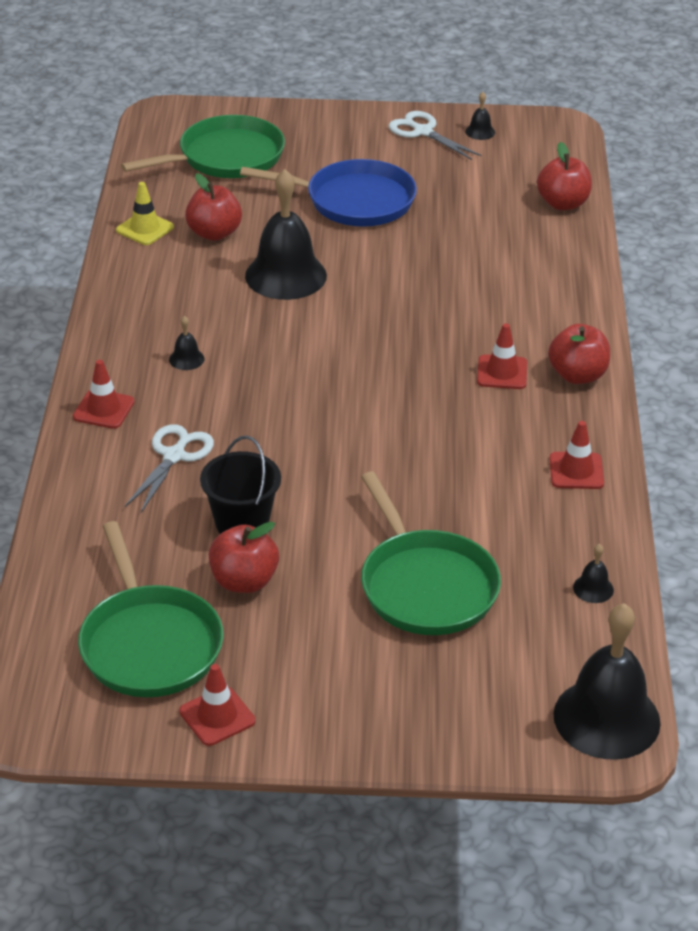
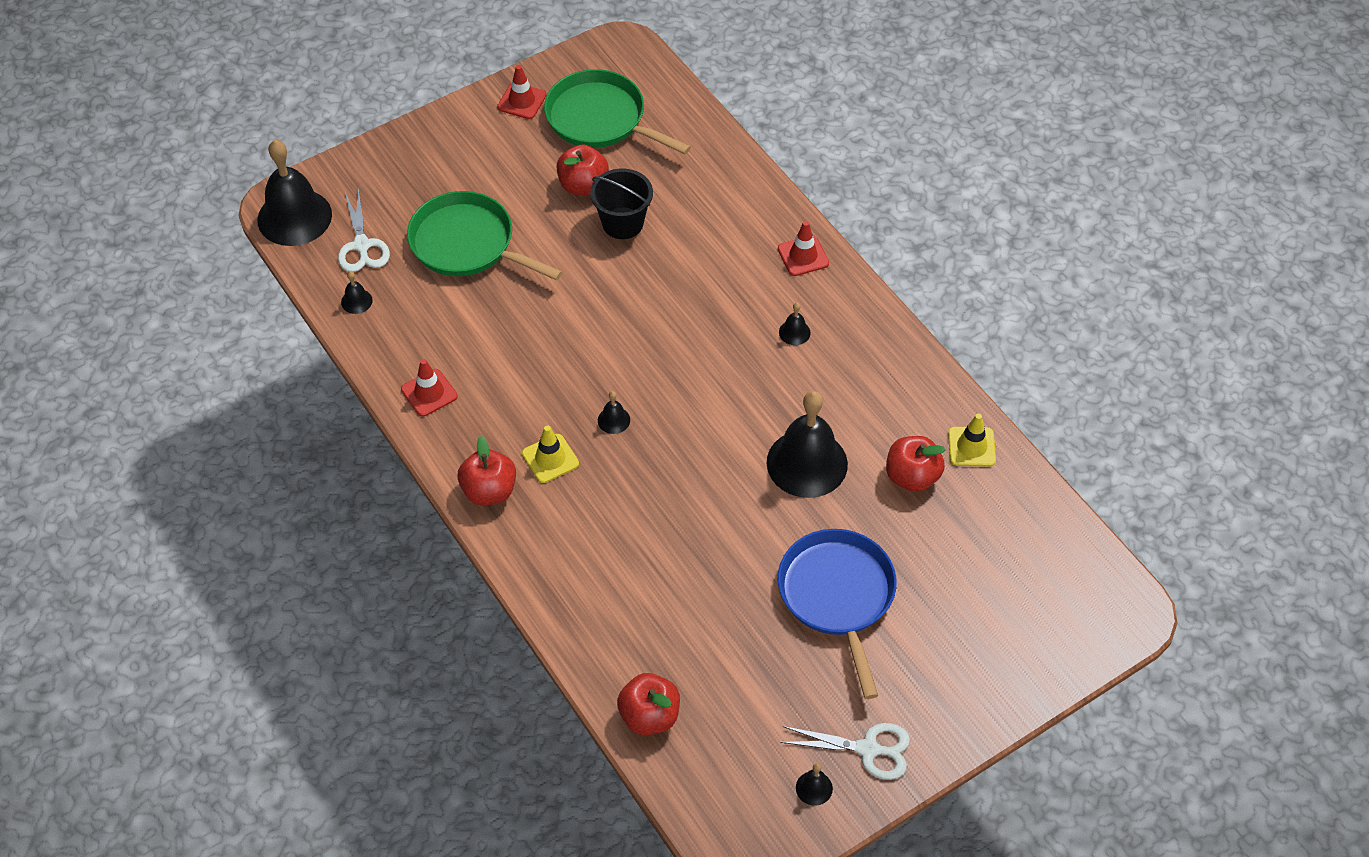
camera: 145 degrees right, 15 degrees up
green pan [121,115,285,178] -> none
white scissors [124,424,214,512] -> white scissors moved to [338,188,390,272]
blue pan [240,159,417,227] -> blue pan turned 105 degrees clockwise [778,529,897,699]
red traffic cone [477,323,527,389] -> yellow traffic cone [522,425,579,483]
none -> black bell [598,391,630,434]

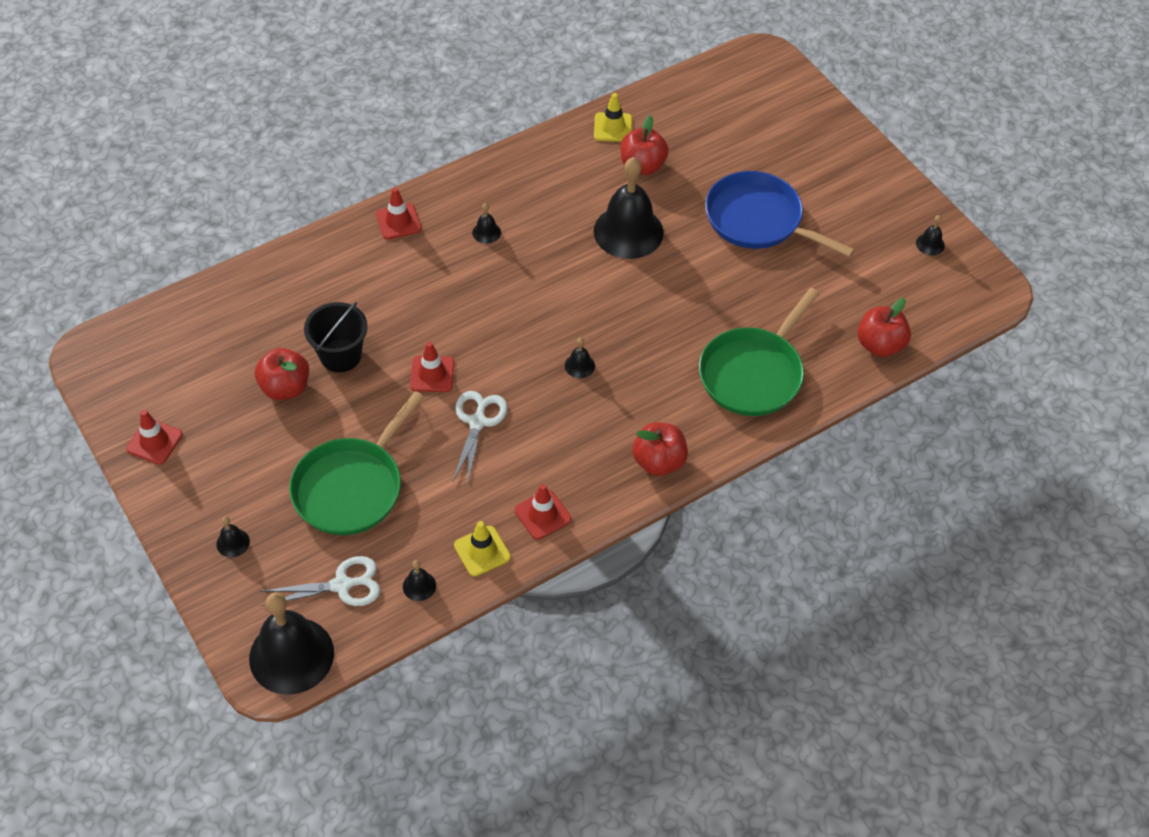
camera: 90 degrees left, 0 degrees up
yellow traffic cone [522,425,579,483] -> yellow traffic cone moved to [454,521,511,577]
green pan [544,69,691,154] -> green pan moved to [699,288,820,416]
blue pan [778,529,897,699] -> blue pan turned 45 degrees clockwise [705,171,855,257]
white scissors [780,723,910,780] -> white scissors moved to [453,391,508,485]
none -> black bell [217,516,250,557]
none -> red traffic cone [410,342,454,392]

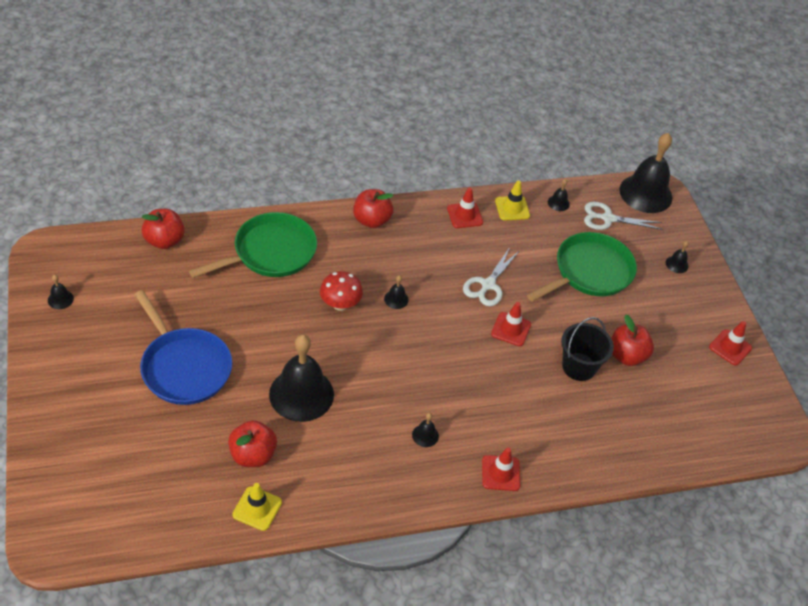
camera: 165 degrees left, 5 degrees down
none -> red mushroom [320,271,363,311]

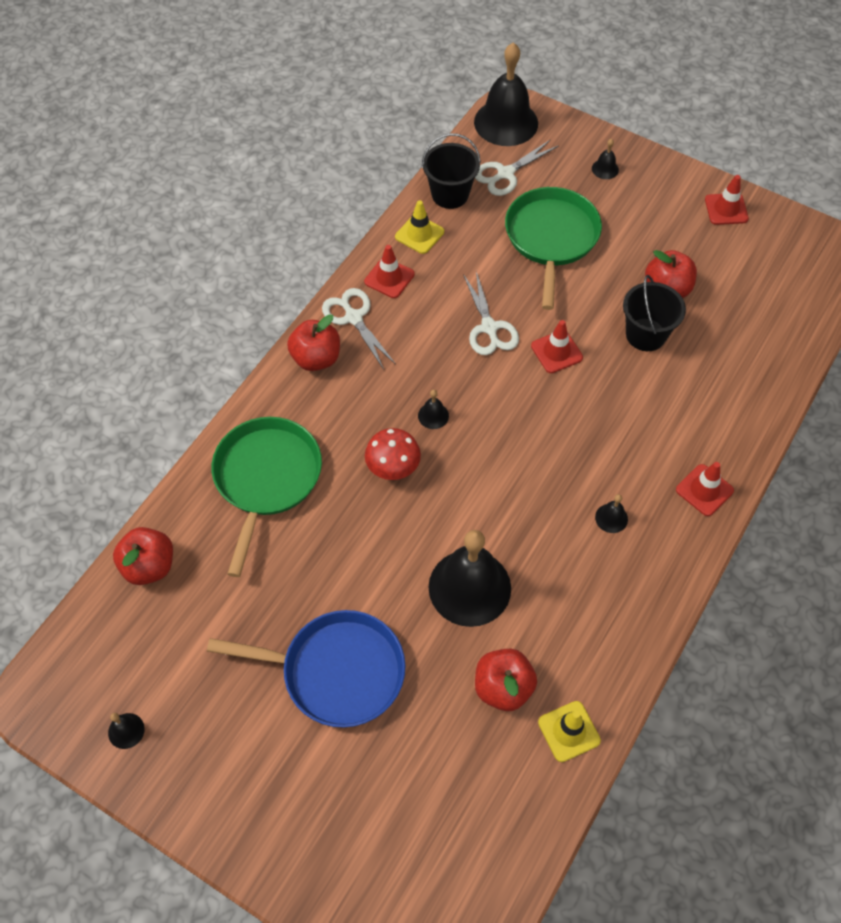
camera: 40 degrees left, 10 degrees up
black bell [548,179,570,211] -> black bucket [422,133,481,209]
none -> white scissors [322,288,395,369]

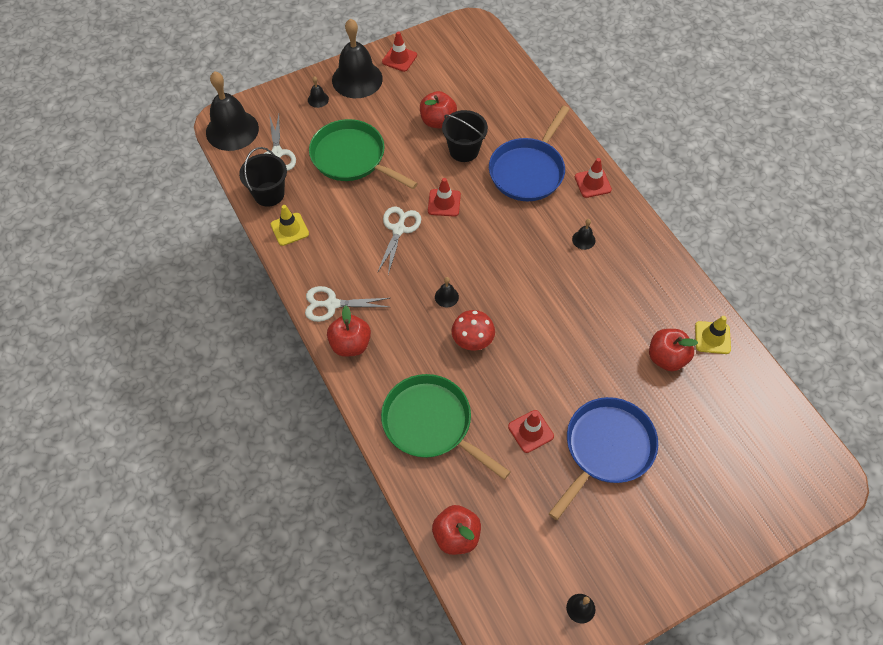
camera: 60 degrees left, 0 degrees up
red traffic cone [364,245,415,298] -> red traffic cone moved to [508,410,554,453]
black bell [428,530,511,627] -> black bell moved to [332,19,383,98]
white scissors [463,272,519,355] -> white scissors turned 90 degrees counterclockwise [377,206,421,275]
none -> blue pan [489,106,570,201]

